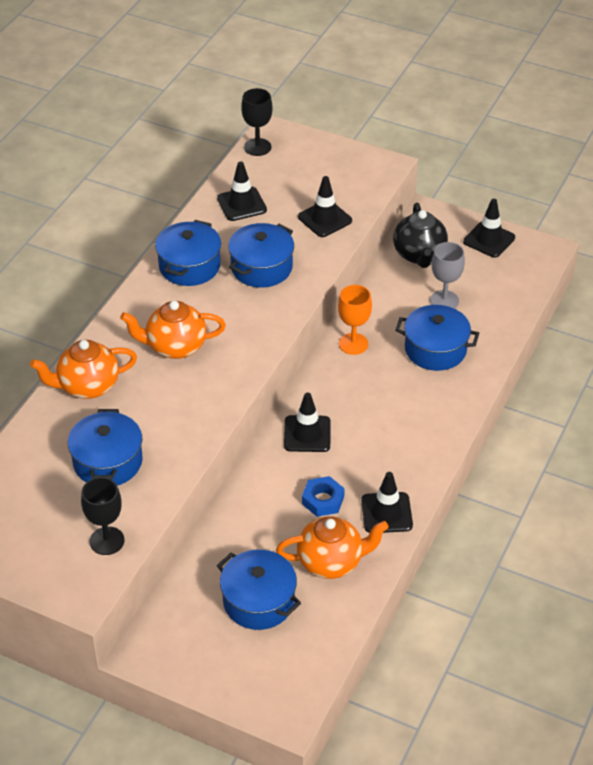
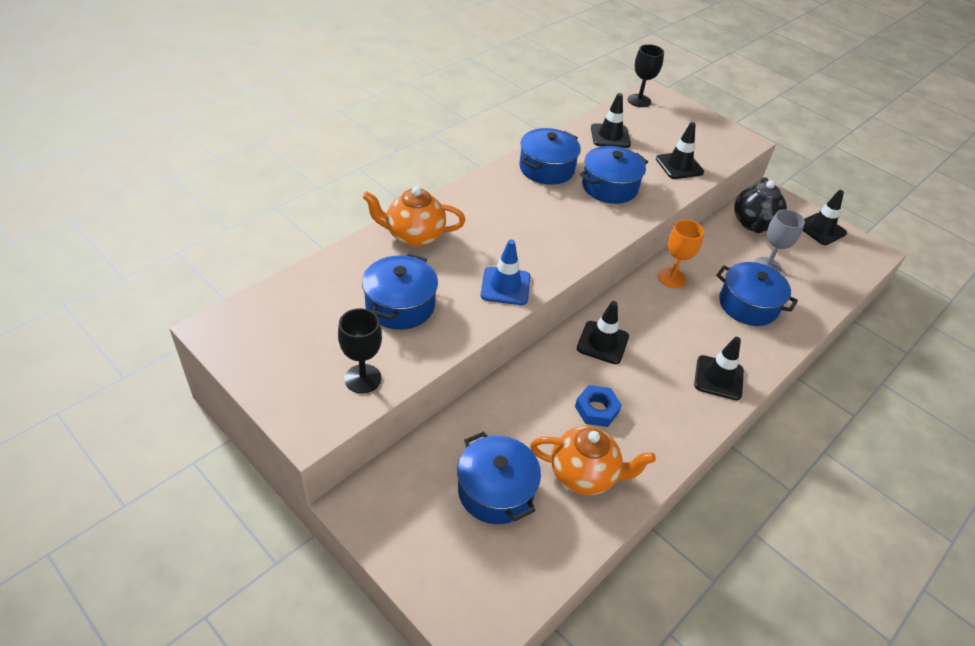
camera: 15 degrees right, 0 degrees up
orange teapot [120,301,226,359] -> none
black traffic cone [361,472,413,533] -> black traffic cone moved to [694,337,744,400]
none -> blue traffic cone [481,239,530,305]

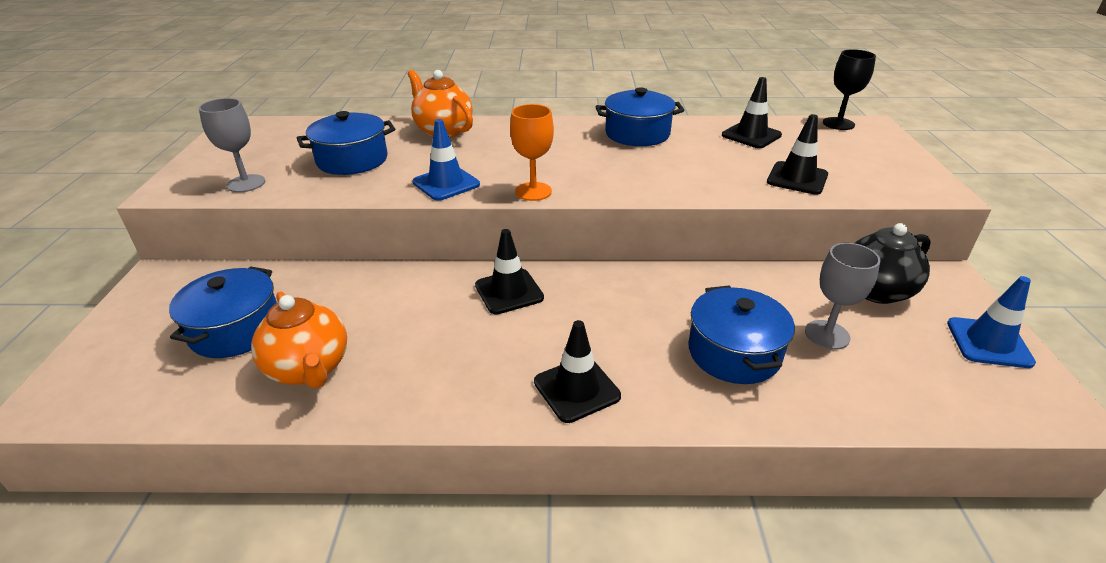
camera: 50 degrees right, 10 degrees down
black goblet [338,308,382,393] -> grey goblet [199,98,265,192]
blue nut [575,385,622,427] -> none
blue pot [580,146,648,204] -> none
orange goblet [658,220,704,288] -> orange goblet moved to [510,104,554,201]
black traffic cone [803,190,847,245] -> blue traffic cone [947,276,1036,368]

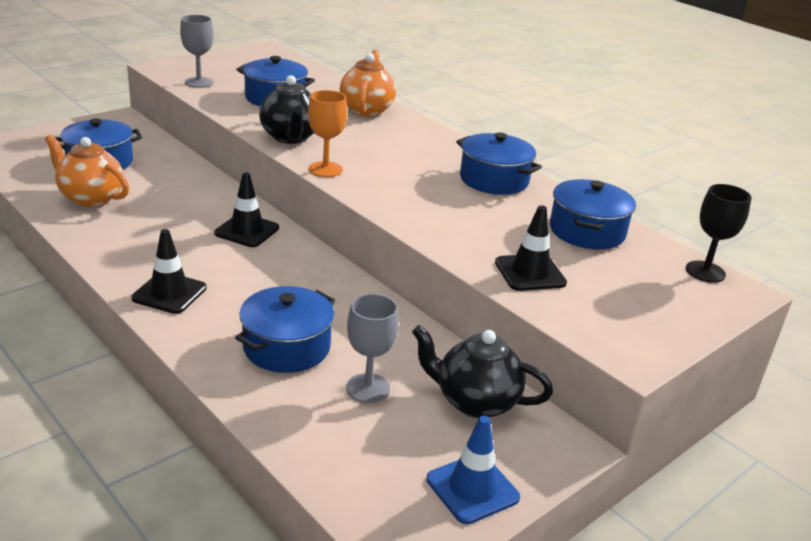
camera: 45 degrees right, 5 degrees down
orange teapot [251,291,347,388] -> orange teapot turned 105 degrees clockwise [45,134,129,207]
blue traffic cone [413,119,480,201] -> black teapot [259,75,314,144]
black traffic cone [722,77,782,148] -> blue pot [550,179,636,250]

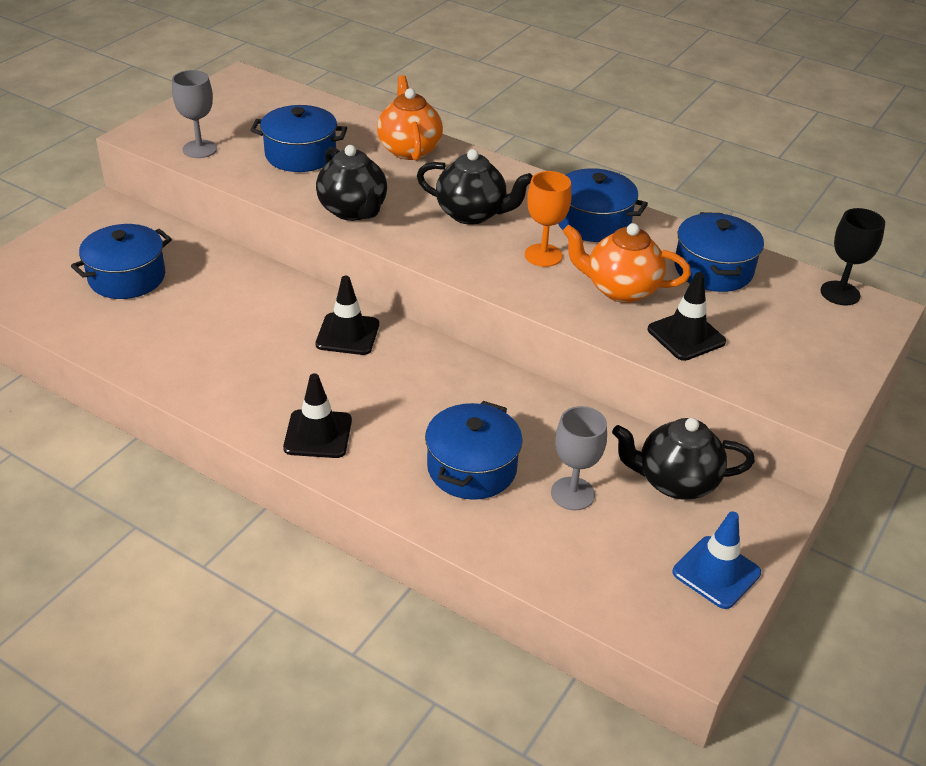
camera: 15 degrees left, 10 degrees up
orange teapot [45,134,129,207] -> orange teapot moved to [563,223,691,303]
orange goblet [308,90,347,177] -> orange goblet moved to [525,171,572,267]
none -> black teapot [417,149,533,225]

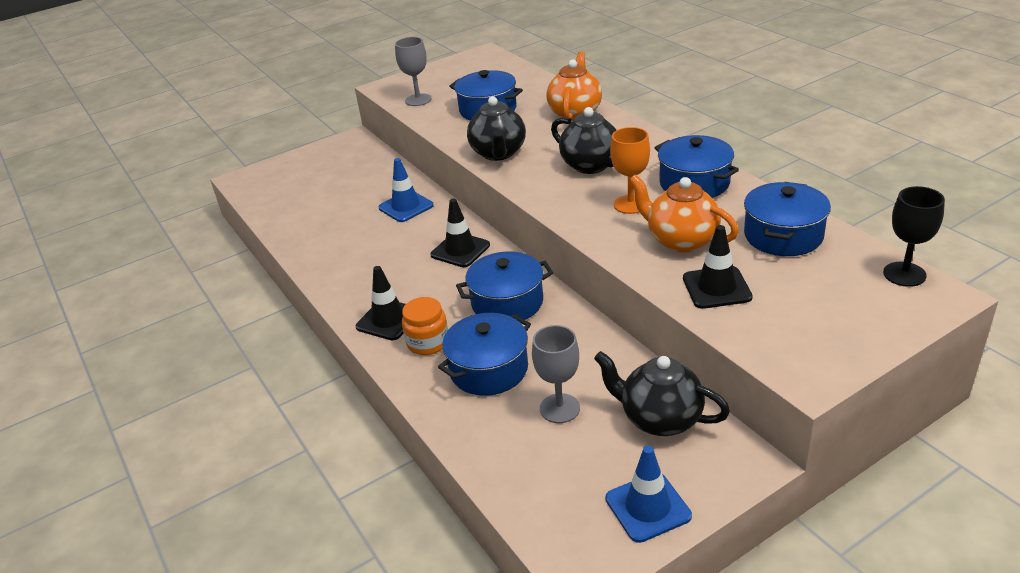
camera: 30 degrees right, 5 degrees down
blue pot [71,224,172,299] -> blue pot moved to [456,251,553,320]
none -> blue traffic cone [379,158,434,222]
none -> orange jar [402,297,448,355]

